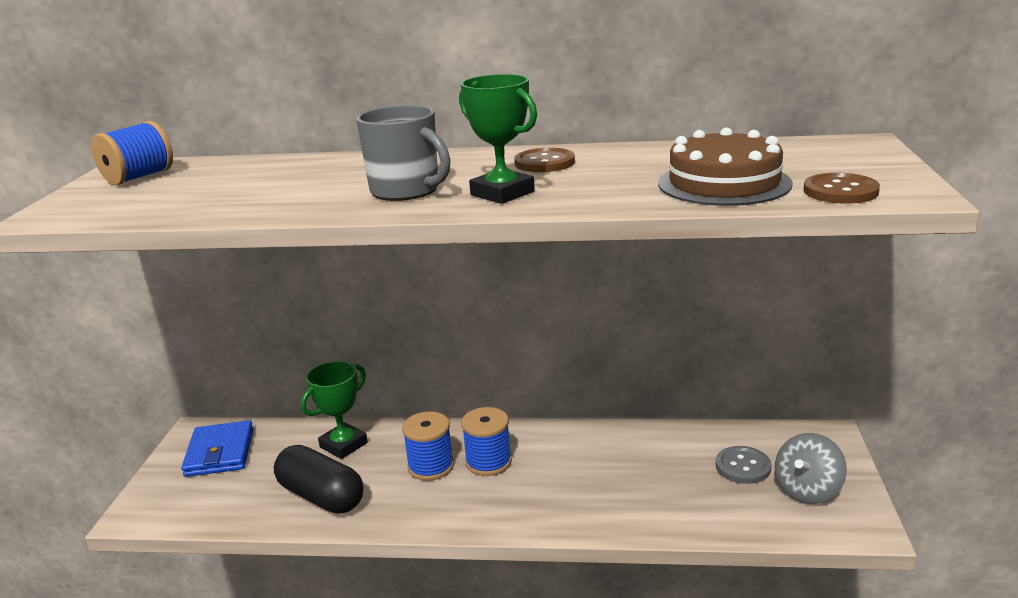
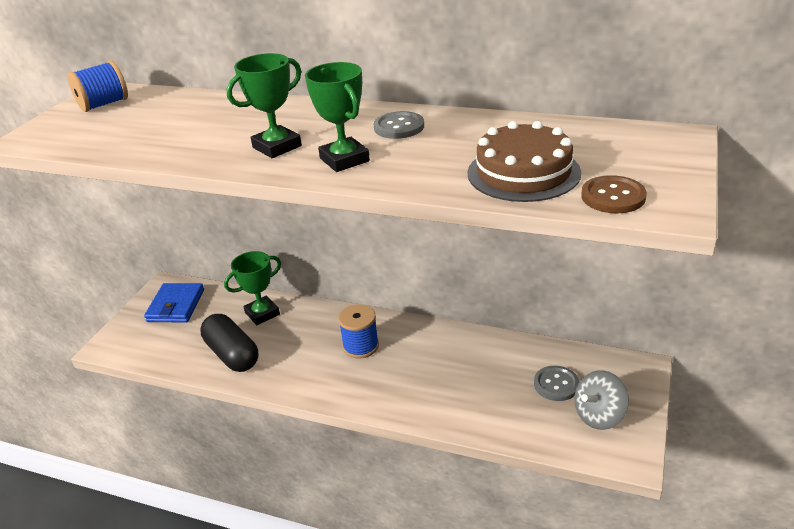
camera: 15 degrees right, 10 degrees up
grey mug [356,104,451,201] -> green trophy [227,53,302,158]
blue spool [402,412,454,481] -> none
brown button [514,148,575,172] -> grey button [374,111,424,139]

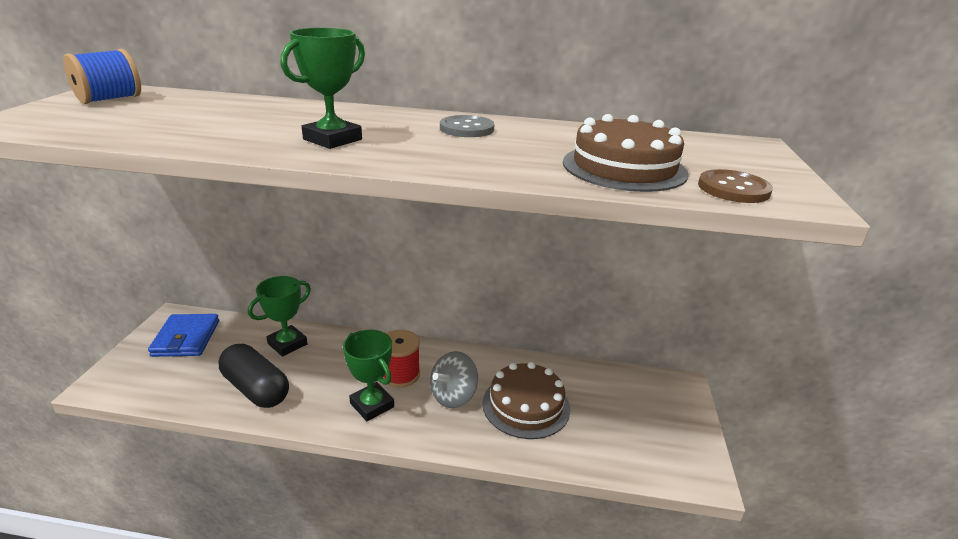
camera: 15 degrees left, 5 degrees down
green trophy [305,62,370,172] -> green trophy moved to [343,330,394,421]
blue spool [338,304,379,358] -> red spool [382,330,420,387]
grey button [534,366,579,401] -> none
grey spinning top [574,370,629,430] -> grey spinning top moved to [430,351,478,408]
none -> brown cake [482,362,570,439]

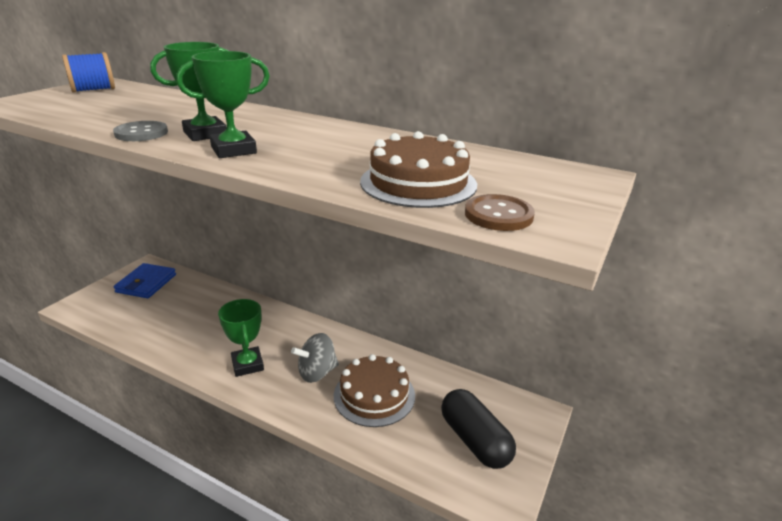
camera: 20 degrees right, 0 degrees up
black capsule [219,344,289,408] -> black capsule moved to [441,389,516,469]
green trophy [248,276,311,357] -> green trophy moved to [176,51,270,158]
red spool [382,330,420,387] -> none
grey button [440,115,495,137] -> grey button moved to [113,121,168,141]

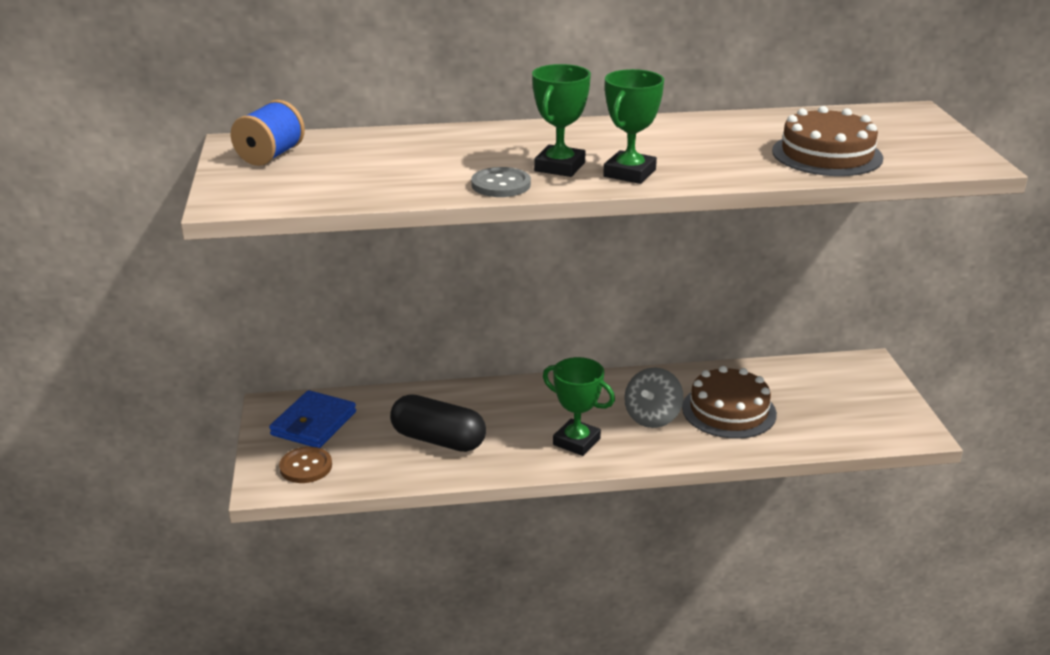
camera: 35 degrees left, 0 degrees up
blue wallet [114,263,176,298] -> blue wallet turned 45 degrees clockwise [269,390,356,448]
black capsule [441,389,516,469] -> black capsule moved to [390,394,486,452]
brown button [465,194,535,231] -> brown button moved to [279,447,332,483]

